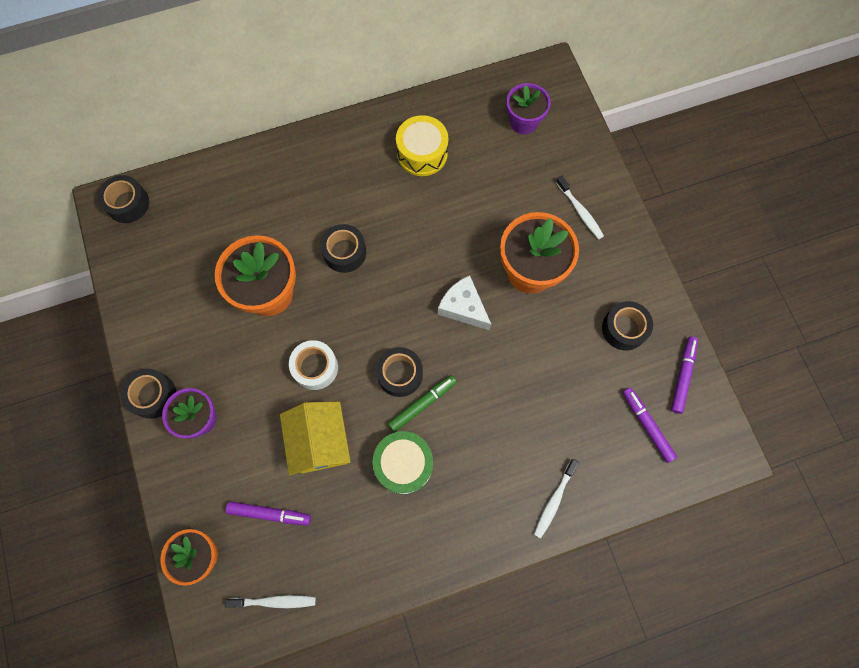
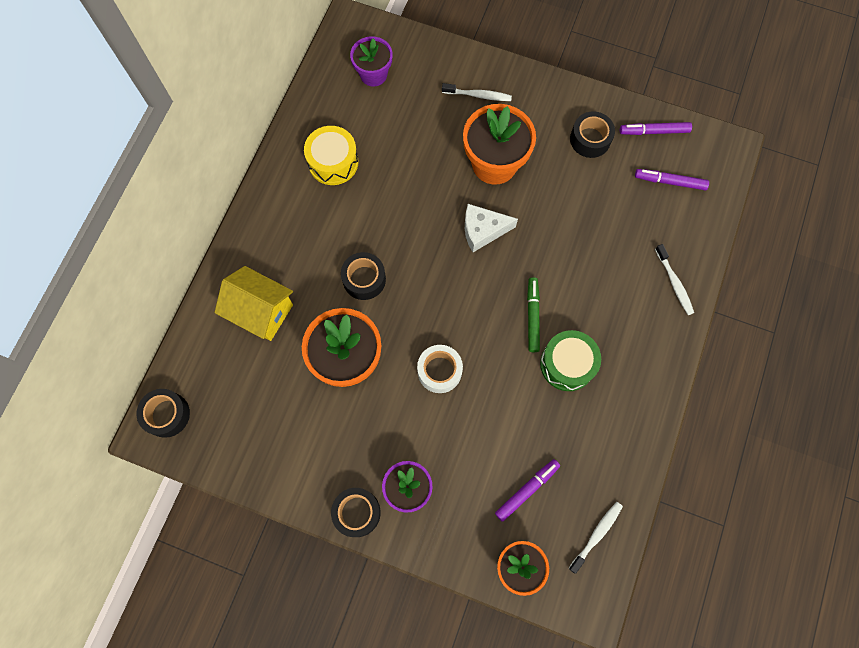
camera: 50 degrees left, 0 degrees up
yellow house [280,402,351,476] -> yellow house moved to [215,266,293,341]
black tape [376,347,423,397] -> none
purple marker [671,337,698,414] -> purple marker turned 60 degrees counterclockwise [620,122,692,135]

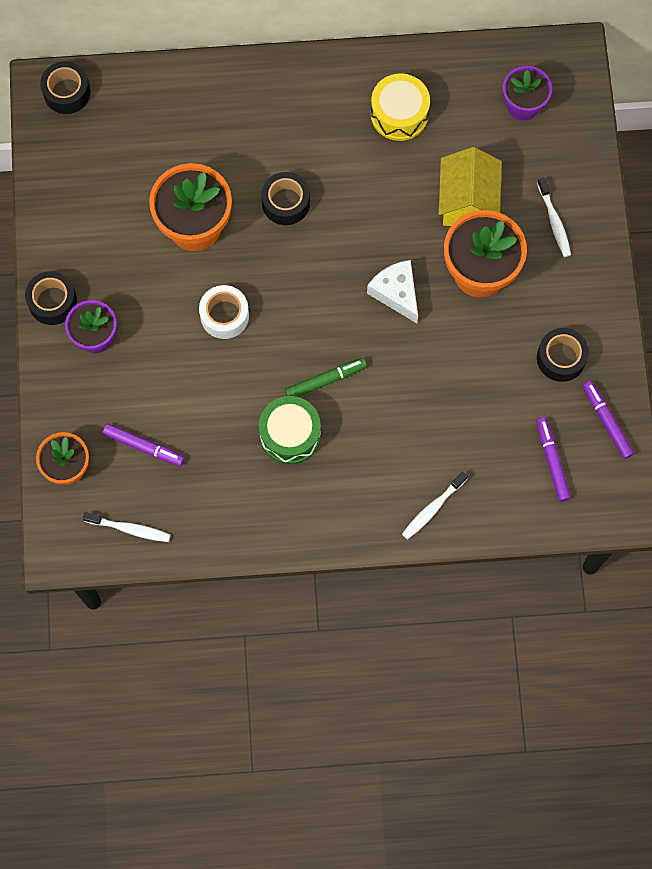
camera: 65 degrees right, 0 degrees up
yellow house [215,266,293,341] -> yellow house moved to [439,147,502,226]

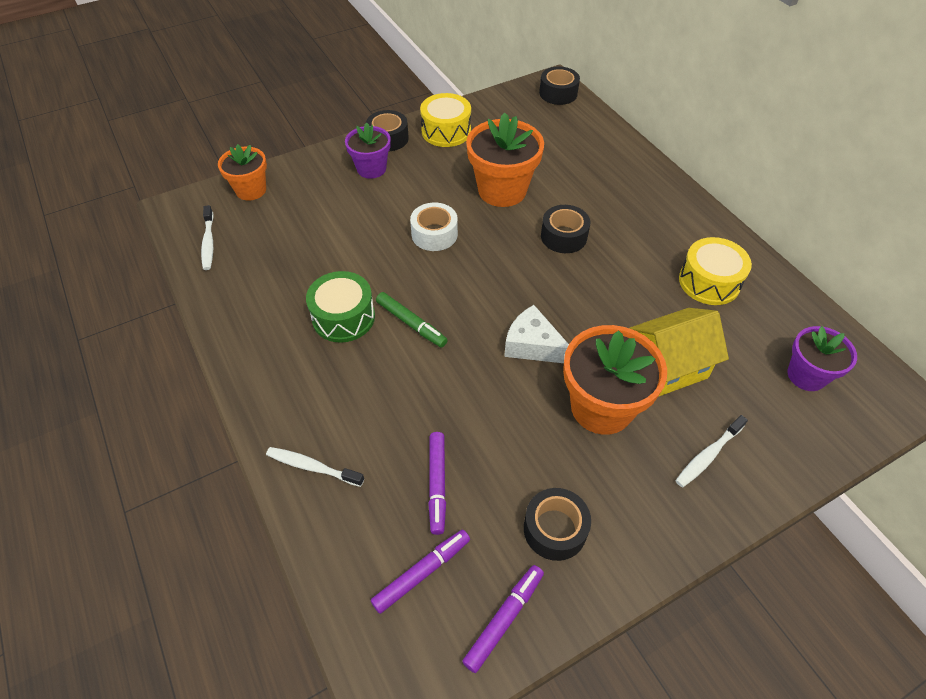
camera: 65 degrees right, 20 degrees down
purple marker [102,424,185,466] -> purple marker moved to [428,432,446,535]
white cheese [367,260,418,323] -> white cheese turned 90 degrees counterclockwise [504,305,569,363]
none -> yellow drum [420,93,471,147]

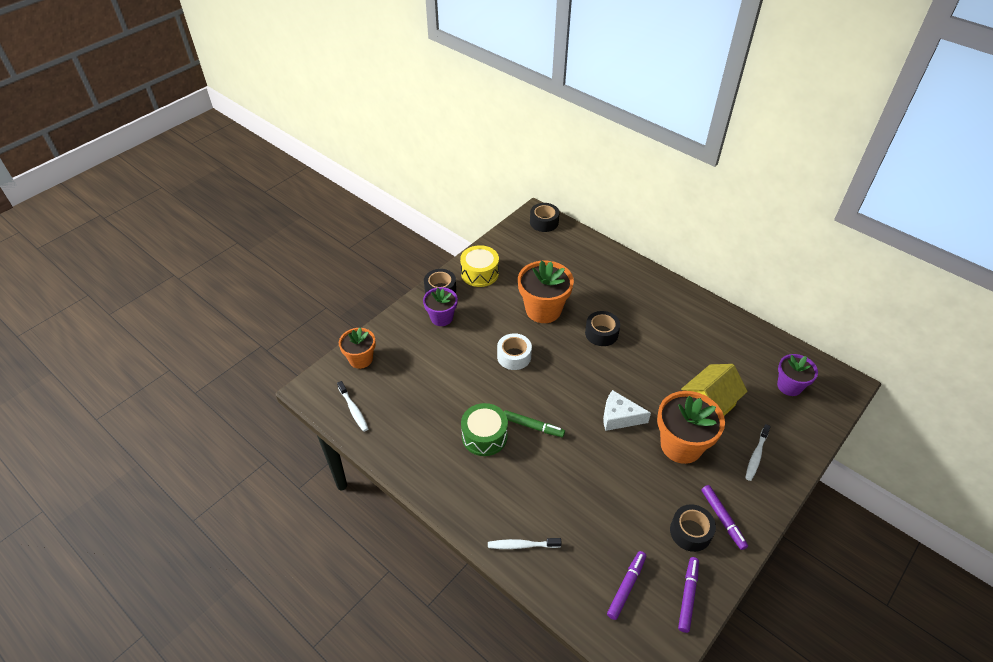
camera: 20 degrees left, 5 degrees down
purple marker [428,432,446,535] -> purple marker moved to [701,485,748,550]
yellow drum [679,237,752,305] -> none

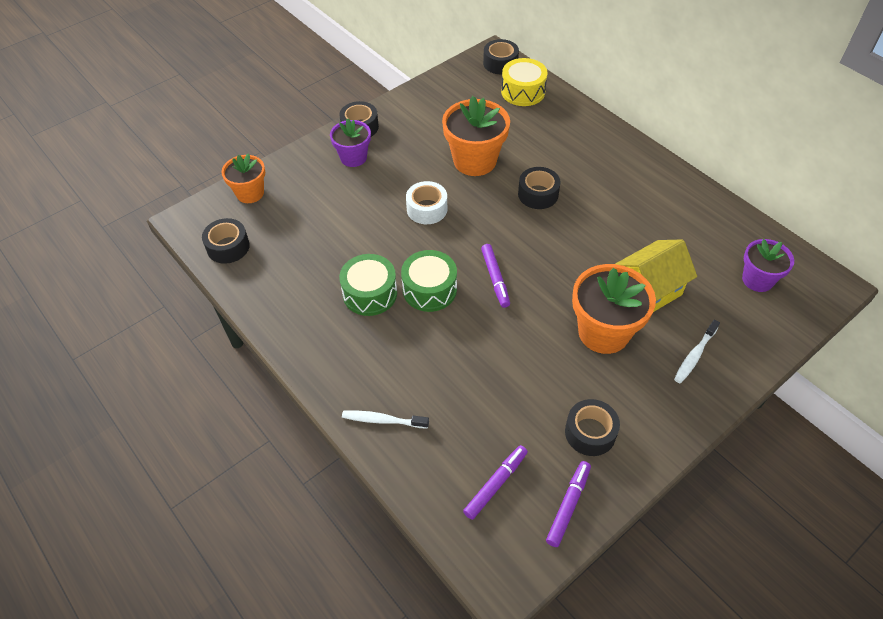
camera: 10 degrees right, 5 degrees up
white toothbrush [337,381,368,432] -> black tape [202,218,250,264]
yellow drum [460,245,499,287] -> yellow drum moved to [501,58,548,106]
green marker [504,410,565,437] -> green drum [401,250,457,312]
white cheese [603,390,651,431] -> none
purple marker [701,485,748,550] -> purple marker moved to [481,244,510,308]

